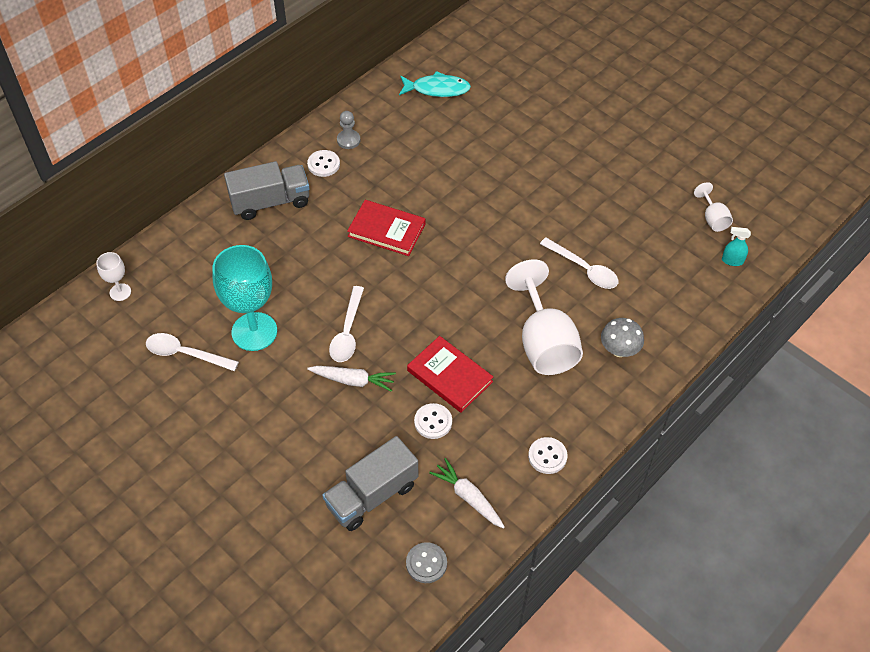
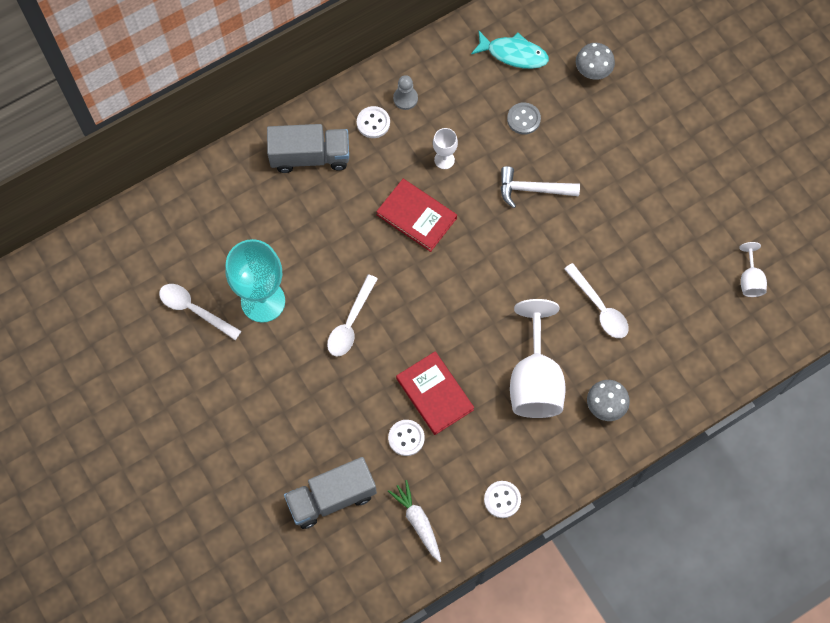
camera: 15 degrees right, 15 degrees up
white goblet [96,252,131,301] -> white goblet moved to [433,128,458,169]
white carrot [307,366,396,392] -> none
grey button [406,542,447,583] -> grey button moved to [507,102,541,135]
turquoise spray bottle [722,227,751,266] -> none
none -> white hammer [501,166,580,208]
none -> grey mushroom [576,43,615,80]

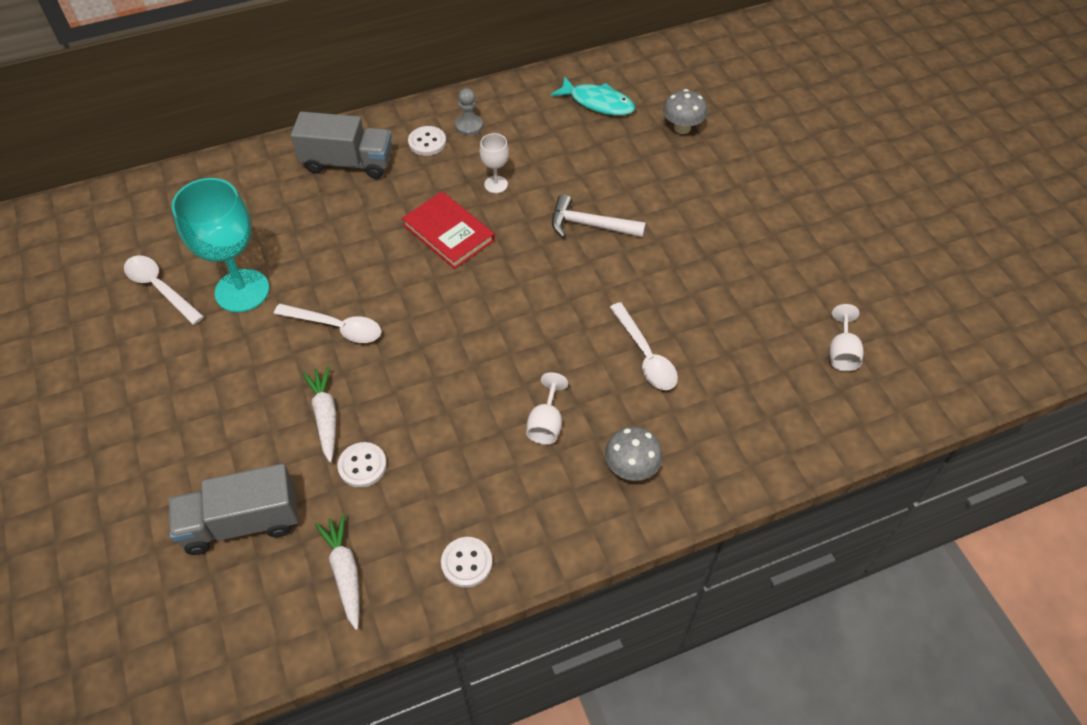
camera: 10 degrees right, 15 degrees down
white spoon [327,274,378,357] -> white spoon turned 105 degrees counterclockwise [274,304,381,343]
red book [396,351,474,435] -> none
grey button [507,102,541,135] -> none
white goblet [510,299,565,418] -> white goblet [526,372,568,445], size x0.48
none -> white carrot [302,366,336,462]

